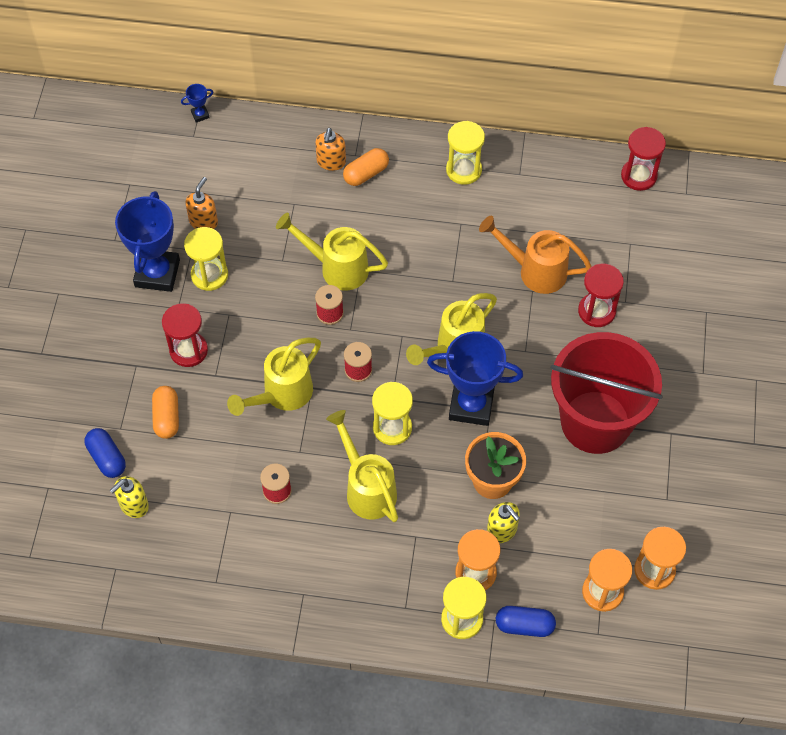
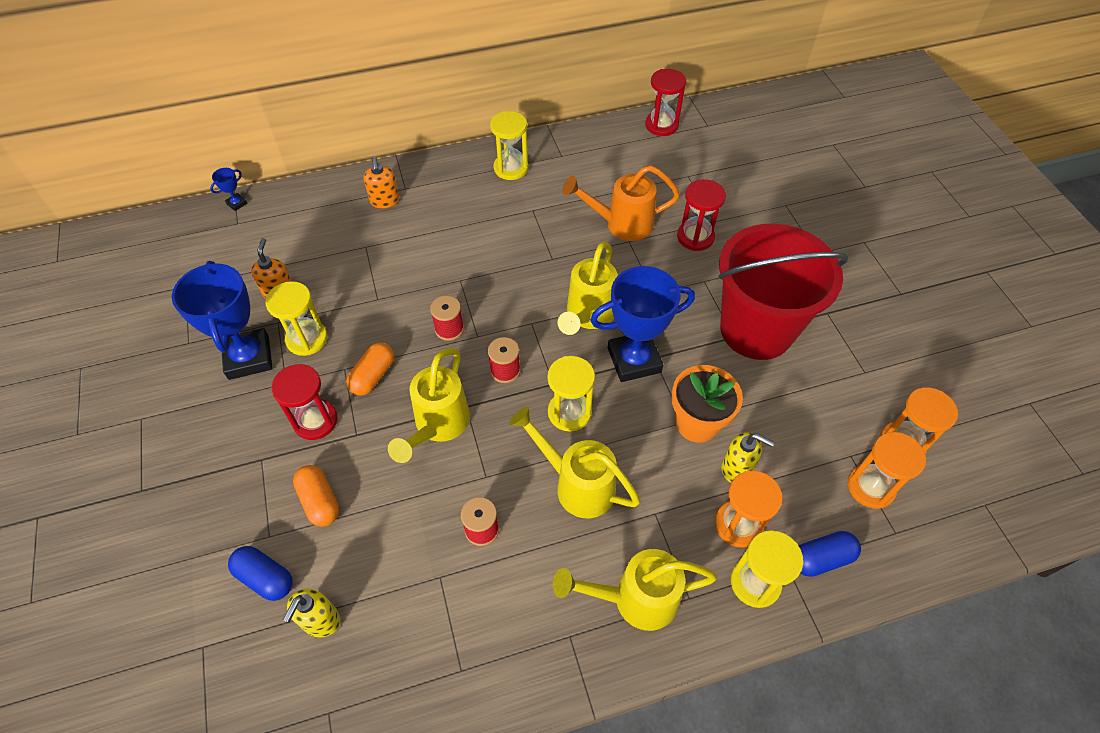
camera: 25 degrees left, 5 degrees down
yellow watering can [276,213,388,291] -> yellow watering can moved to [553,549,717,631]
orange capsule [343,148,389,186] -> orange capsule moved to [346,343,394,396]

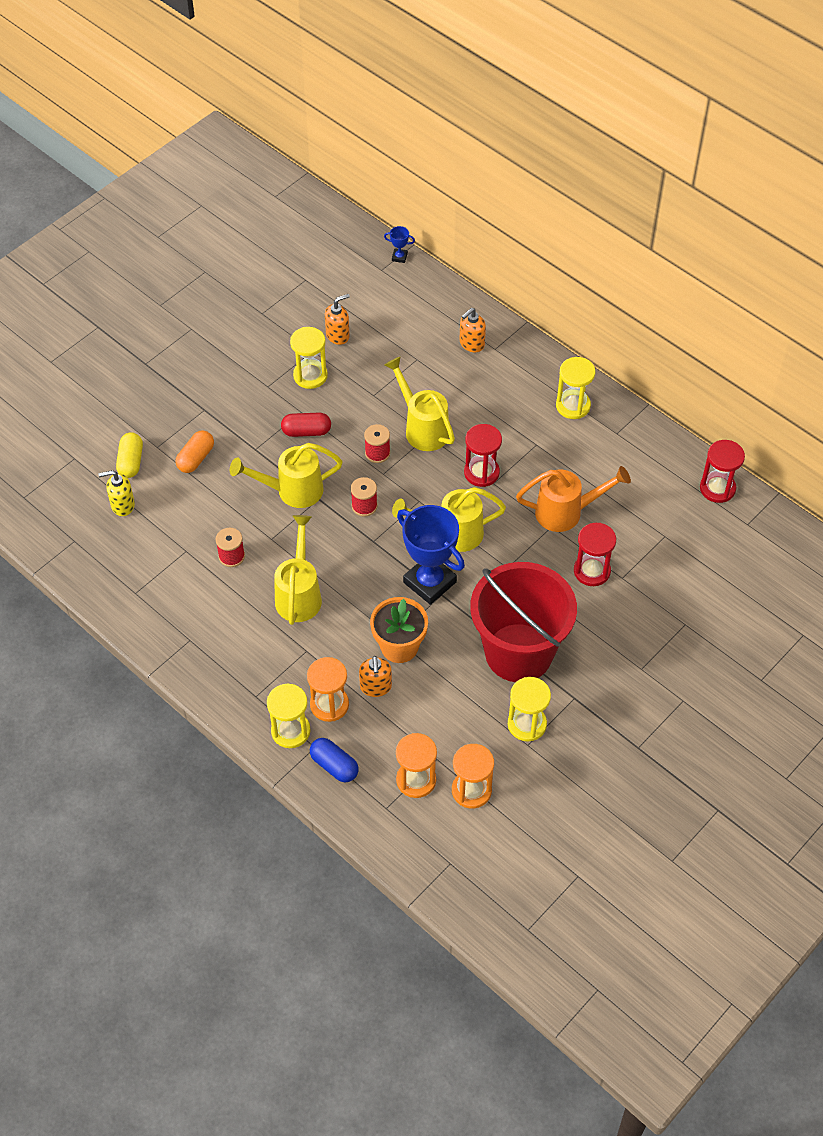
camera: 60 degrees right, 0 degrees up
blue trophy [172,261,273,380] -> none
blue capsule [228,546,293,601] -> yellow capsule [116,432,143,478]
red hourglass [271,364,338,440] -> red hourglass moved to [464,424,502,487]
orange capsule [346,343,394,396] -> red capsule [281,413,331,437]
yellow hourglass [548,356,595,432] -> yellow hourglass moved to [508,677,551,742]
yellow watering can [553,549,717,631] -> yellow watering can moved to [384,356,455,451]
orange watering can [562,165,680,241] -> orange watering can turned 120 degrees clockwise [516,466,631,532]
yellow soap dispenser [722,432,774,483] -> orange soap dispenser [359,656,392,697]

